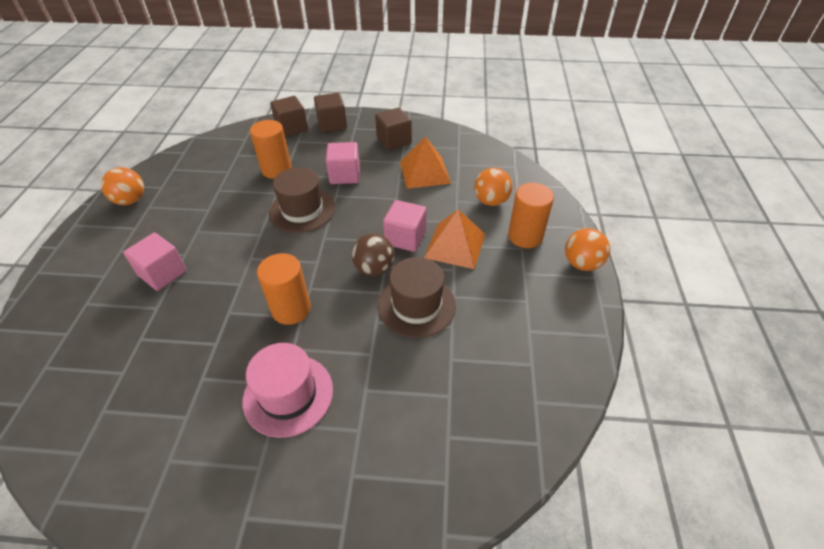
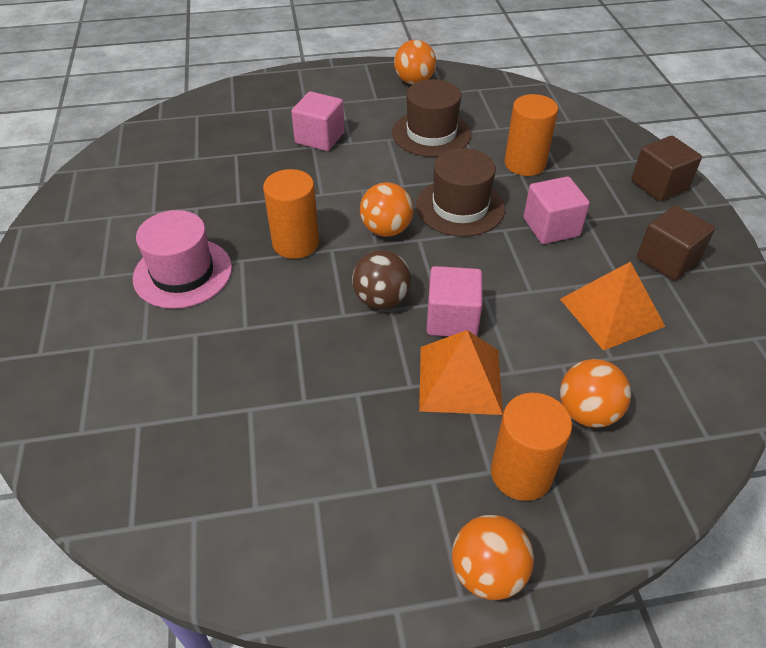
camera: 75 degrees right, 0 degrees up
brown cube [270,96,308,137] -> none
brown hat [378,257,456,338] -> brown hat moved to [392,79,471,157]
none -> orange ball [360,182,413,237]

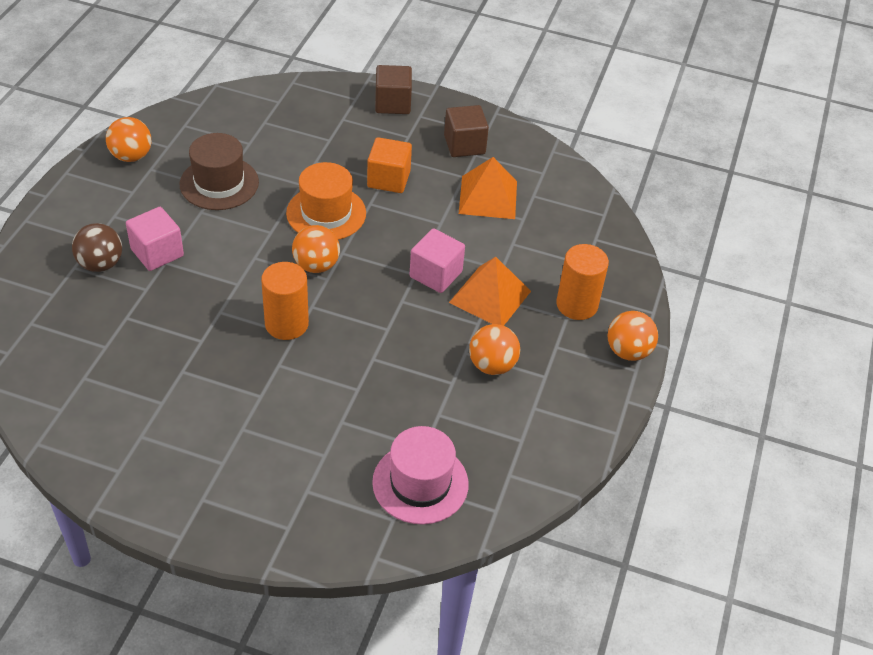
camera: 65 degrees left, 0 degrees up
pink hat [133,210,232,309] -> pink hat moved to [372,426,469,525]
brown ball [352,250,411,309] -> brown ball moved to [72,223,122,272]
brown hat [416,148,505,237] -> orange hat [286,162,366,240]
orange cylinder [505,94,558,176] -> none
pink cube [524,176,590,244] -> orange cube [367,137,412,193]
orange ball [560,359,631,428] -> orange ball moved to [469,324,520,375]

